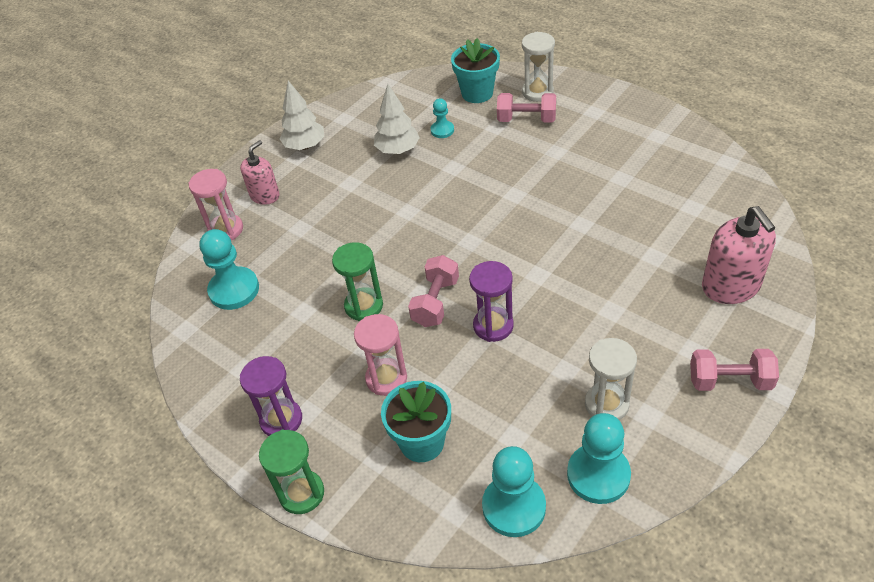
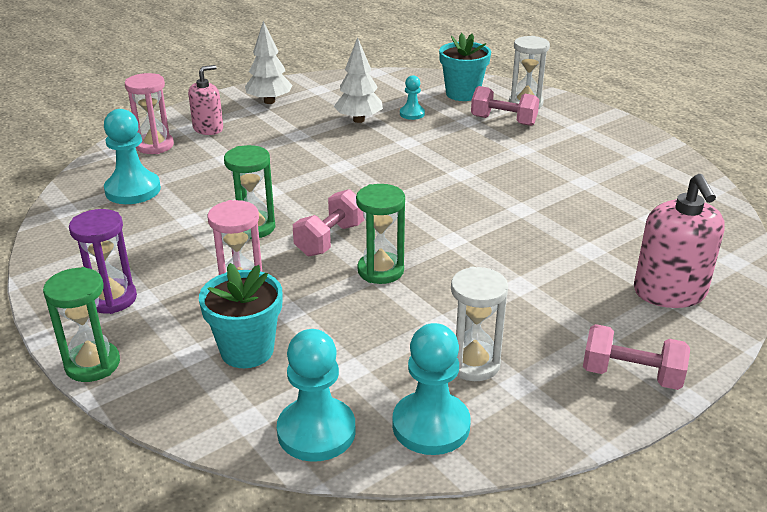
camera: 10 degrees right, 15 degrees down
purple hourglass [469,261,514,342] -> green hourglass [356,184,405,284]

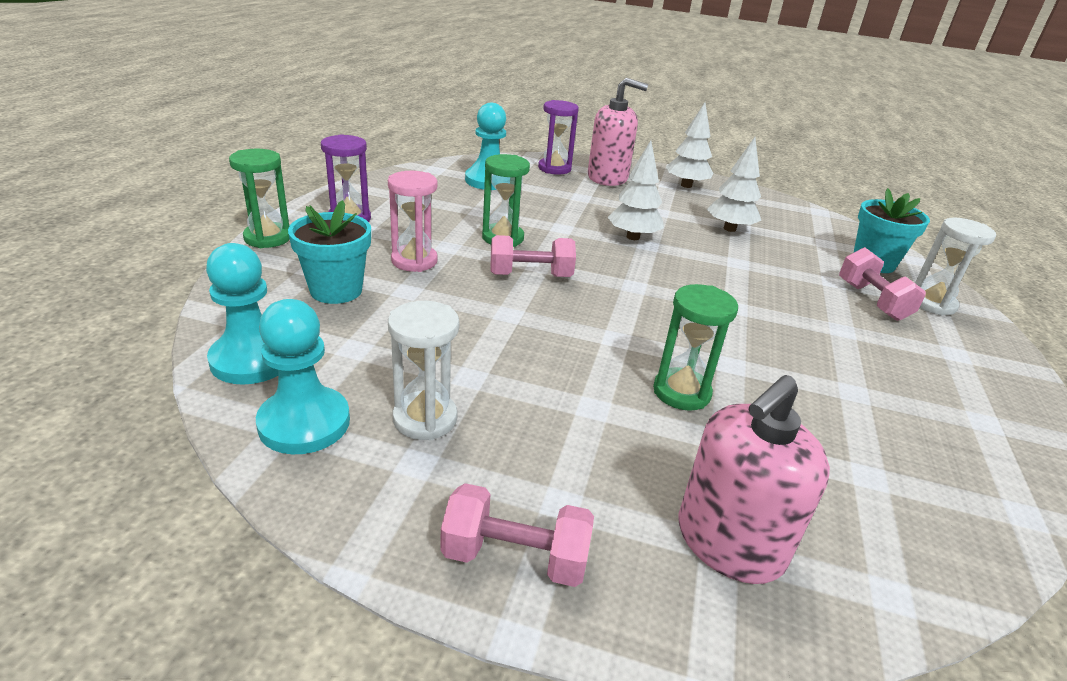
camera: 50 degrees right, 0 degrees up
pink hourglass [125,73,174,154] -> purple hourglass [538,100,579,175]
pink soap dispenser [188,65,223,135] -> pink soap dispenser [588,78,648,186], size x1.57
green hourglass [356,184,405,284] -> green hourglass moved to [653,284,738,411]
turquoise pawn [400,75,425,120] -> none
pink dumbbell [583,324,690,390] -> pink dumbbell turned 60 degrees counterclockwise [441,483,594,587]
none -> white tree [607,140,664,240]

